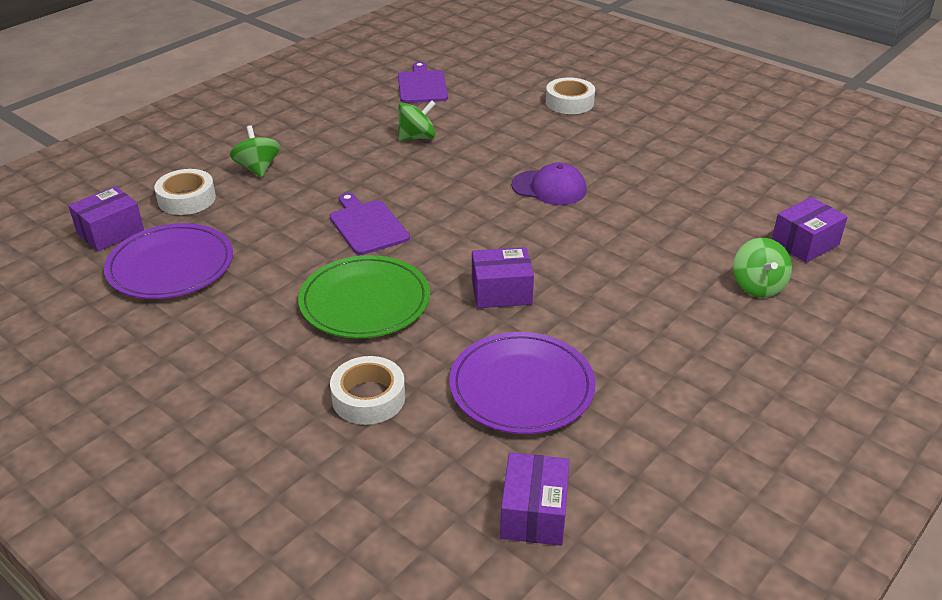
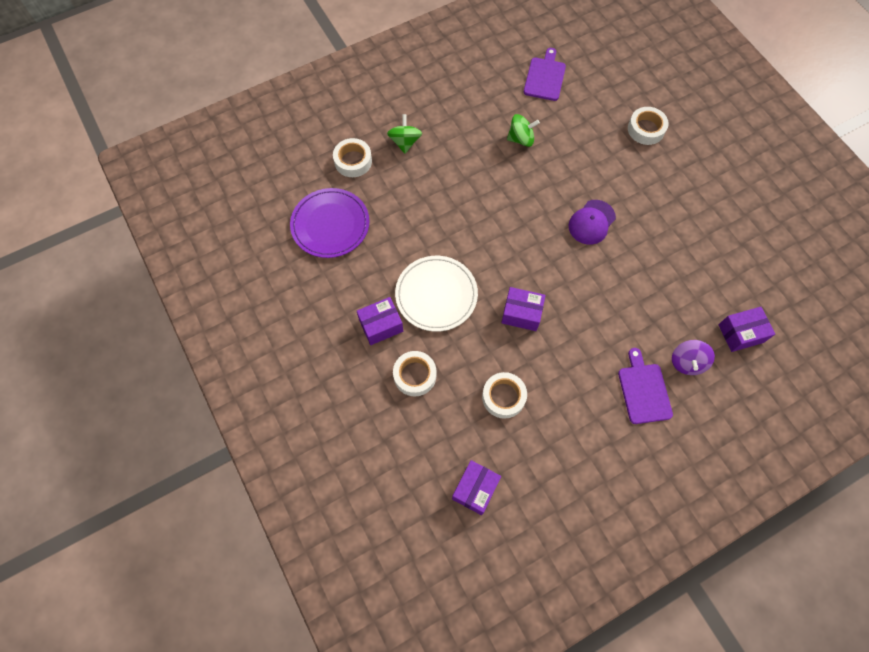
camera: 20 degrees right, 30 degrees up
purple box [68,186,144,251] -> purple box moved to [357,297,403,345]
green plate [298,255,430,338] -> white plate [395,256,478,332]
purple cutting board [330,193,410,255] -> purple cutting board moved to [618,348,673,424]
purple plate [449,332,596,434] -> white tape [482,372,527,419]
purple cap [511,163,587,205] -> purple cap turned 90 degrees clockwise [569,200,616,245]
green spinning top [733,238,792,298] -> purple spinning top [672,340,715,375]

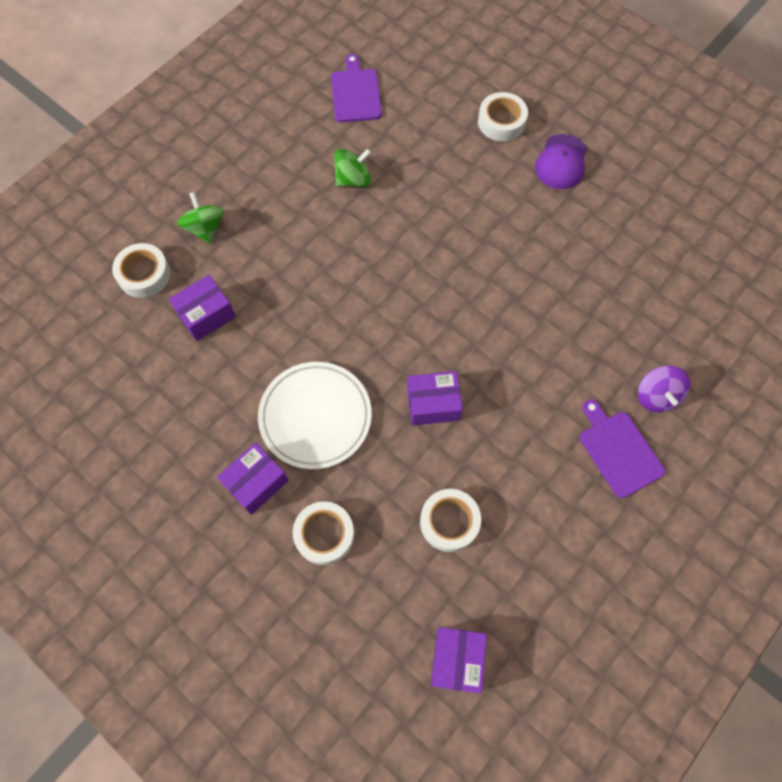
camera: 20 degrees left, 0 degrees up
purple plate [290,188,369,258] -> none
purple cap [569,200,616,245] -> purple cap moved to [535,134,587,189]
purple box [719,307,775,352] -> purple box moved to [169,275,236,341]

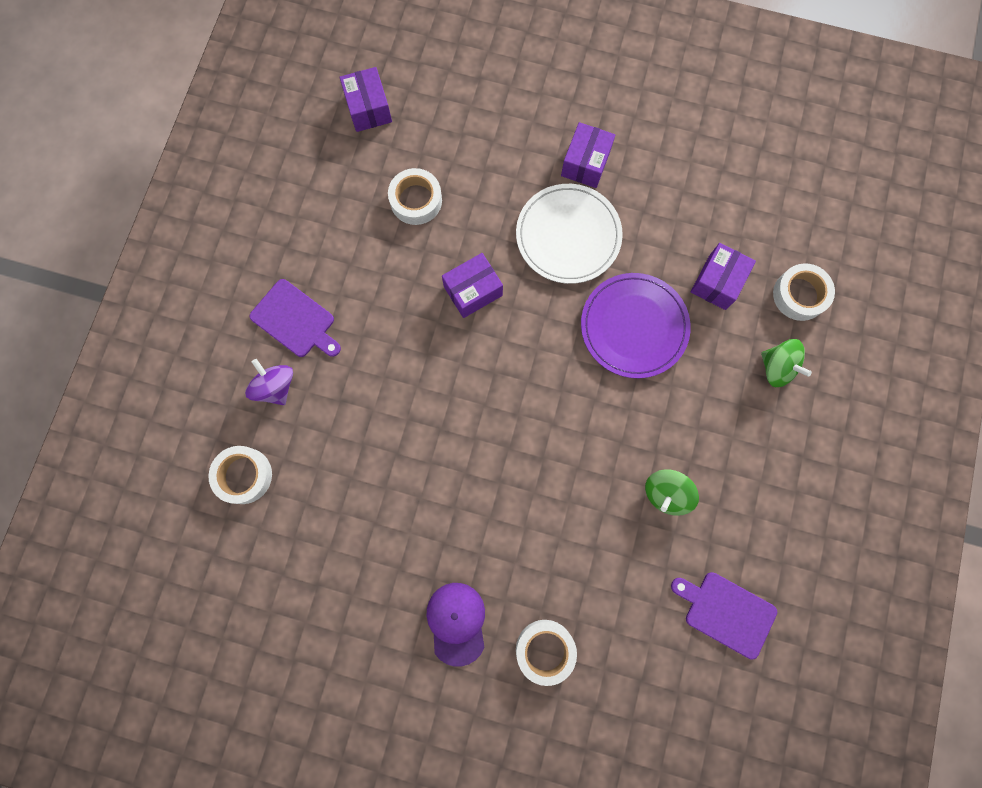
camera: 155 degrees right, 10 degrees up
white tape [293,501,354,565] -> white tape moved to [208,446,272,504]
purple cutting board [331,54,382,122] -> purple cutting board turned 150 degrees clockwise [671,572,777,660]
none -> purple plate [581,273,691,378]

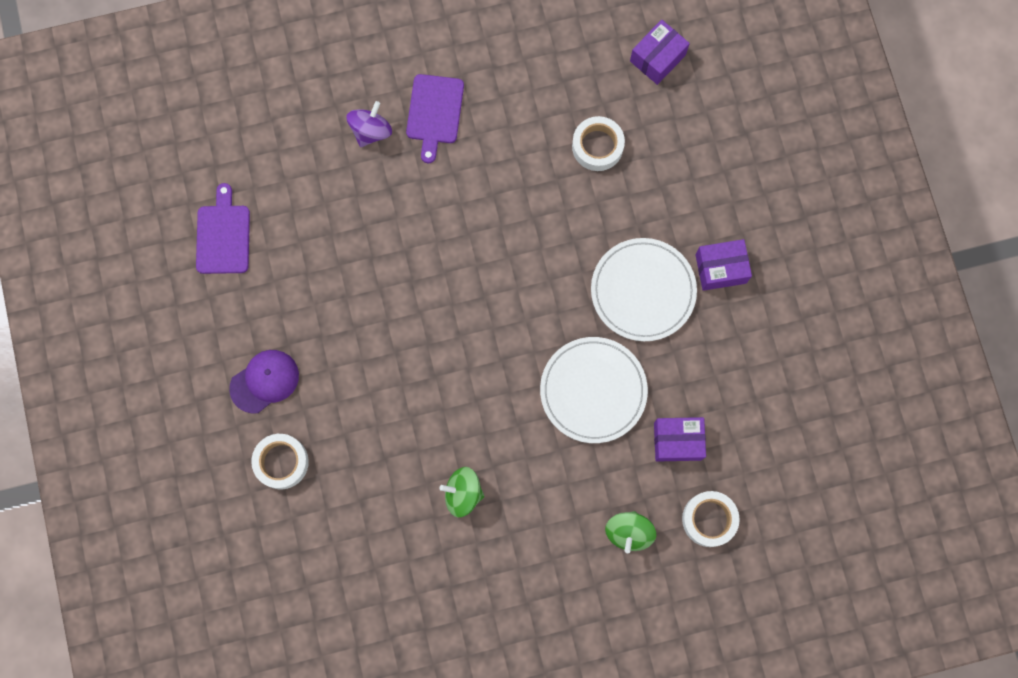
camera: 60 degrees right, 0 degrees up
white tape [208,446,272,504] -> none
purple box [442,253,503,318] -> none
purple plate [581,273,691,378] -> white plate [540,337,648,443]
purple cutting board [671,572,777,660] -> purple cutting board moved to [196,183,250,274]

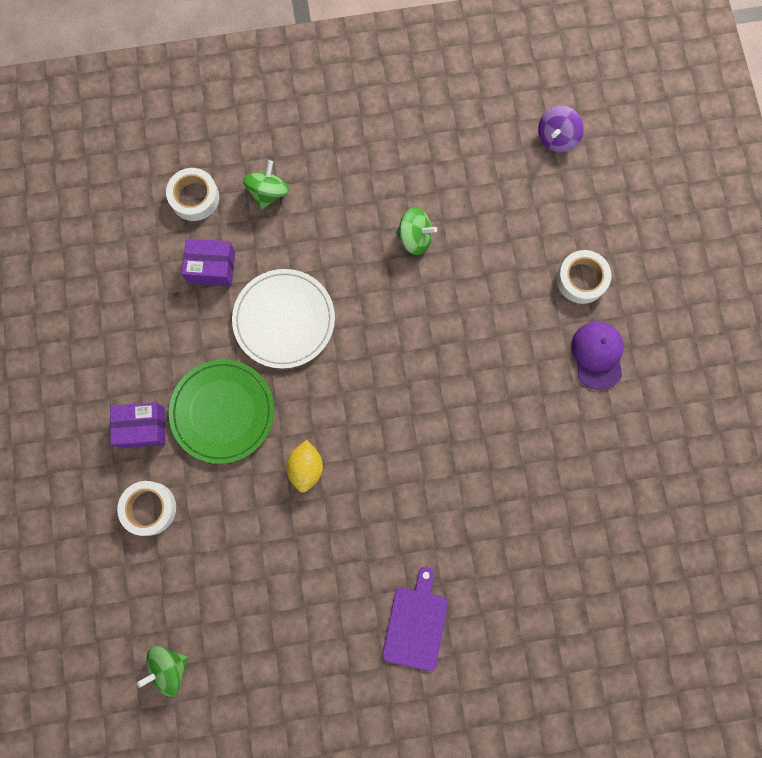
camera: 175 degrees left, 0 degrees up
purple cutting board [196,183,250,274] -> none
purple cap [229,350,299,413] -> purple cap turned 120 degrees clockwise [571,321,624,390]
purple spinning top [346,101,392,147] -> purple spinning top moved to [538,106,584,152]
white tape [572,116,625,171] -> white tape moved to [117,481,176,536]
white plate [591,238,697,341] -> green plate [169,359,274,464]
purple box [630,20,690,85] -> green spinning top [137,646,188,696]
none -> yellow lemon [286,440,323,493]

